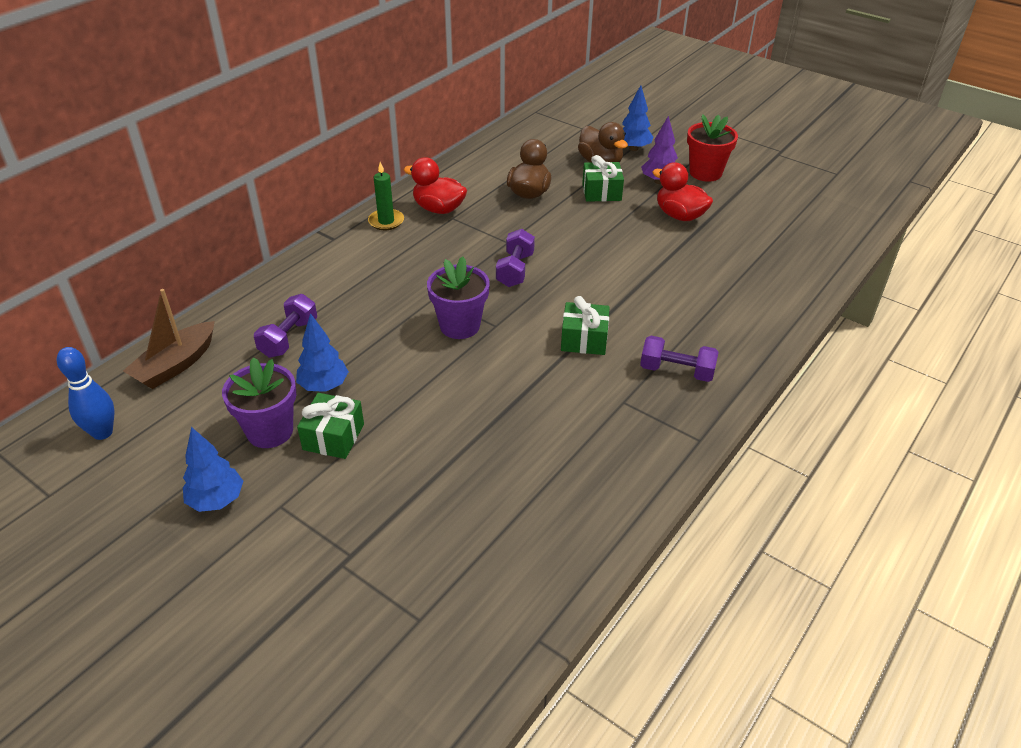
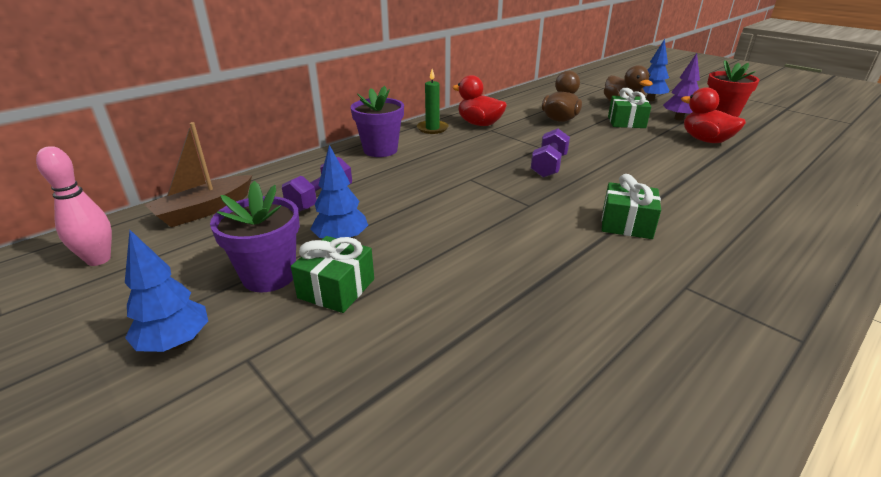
camera: 10 degrees right, 10 degrees down
blue bowling pin [57,347,115,440] -> pink bowling pin [36,146,112,266]
purple flower pot [427,256,490,339] -> purple flower pot moved to [351,86,404,157]
purple dumbbell [640,336,718,382] -> none

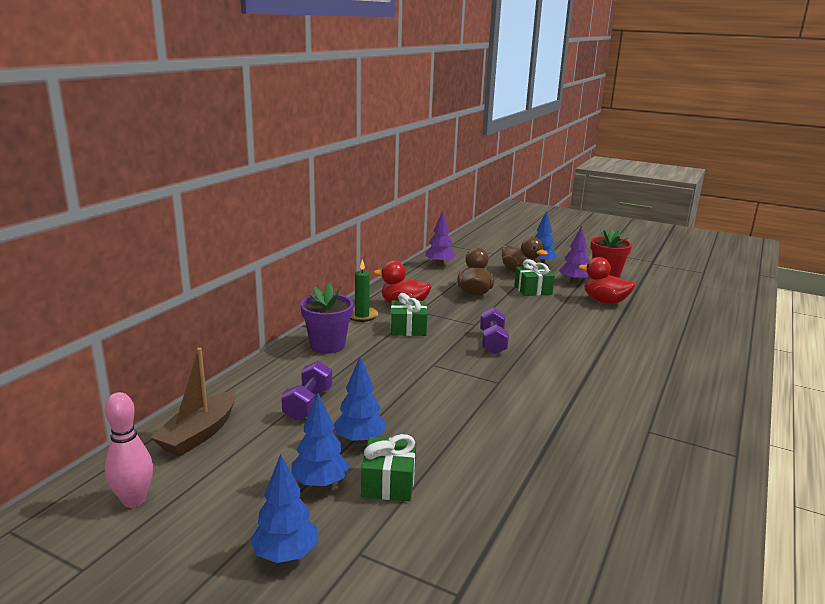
camera: 20 degrees left, 10 degrees down
purple flower pot [210,181,300,292] -> blue tree [291,393,349,488]
green gift [602,174,661,239] -> green gift moved to [391,293,427,336]
none -> purple tree [426,211,456,266]

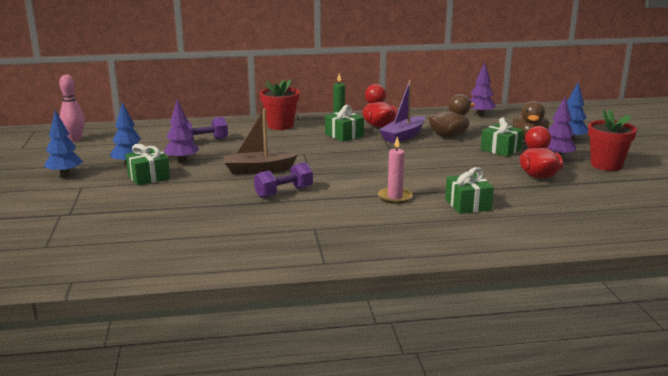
camera: 55 degrees right, 0 degrees up
brown boat [150,348,236,456] -> brown boat moved to [224,109,298,175]
purple flower pot [300,283,354,354] -> red flower pot [260,79,300,130]
blue tree [334,356,386,444] -> purple tree [164,99,200,163]
purple dumbbell [480,307,509,355] -> purple dumbbell moved to [254,162,313,198]
none -> pink candle [378,137,413,204]
none -> purple boat [379,80,425,143]
none -> green gift [445,167,494,214]

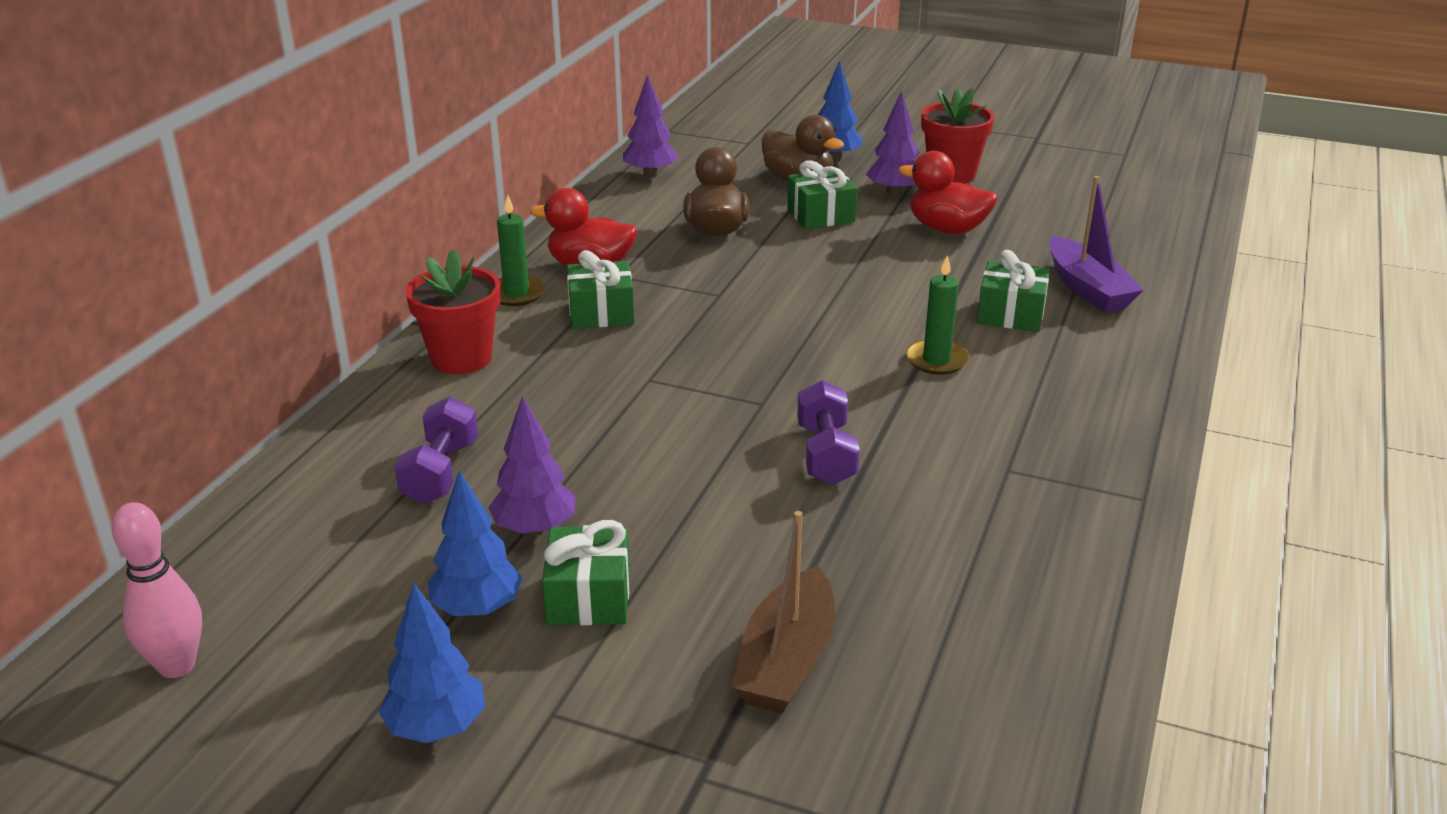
camera: 60 degrees left, 10 degrees up
brown boat [224,109,298,175] -> brown boat moved to [732,511,835,714]
pink candle [378,137,413,204] -> green candle [906,256,969,375]
purple boat [379,80,425,143] -> purple boat moved to [1049,176,1144,312]

